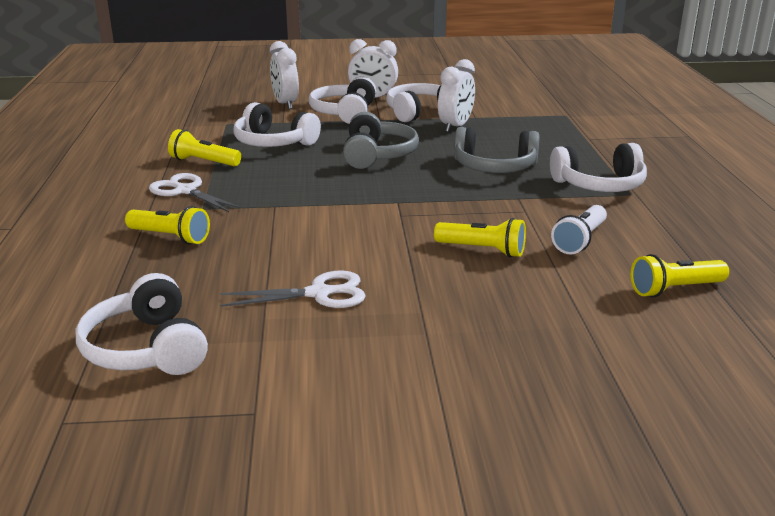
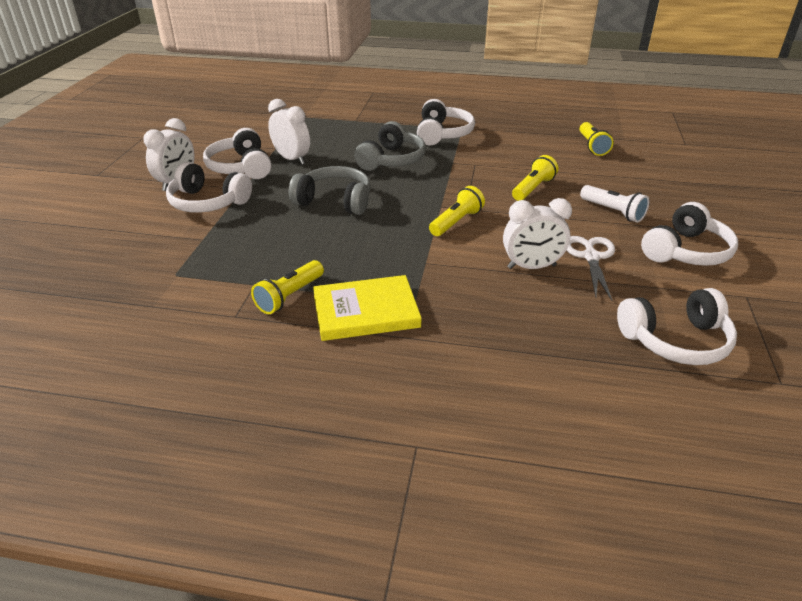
camera: 75 degrees left, 10 degrees up
yellow flashlight [125,206,210,245] -> yellow flashlight moved to [429,186,485,236]
white scissors [149,173,242,212] -> yellow book [313,275,421,341]
white headphones [233,102,321,147] -> white headphones moved to [641,202,738,266]
white clock [270,41,299,109] -> white clock moved to [503,198,572,269]
white flashlight [551,205,607,254] -> white flashlight moved to [580,185,649,222]

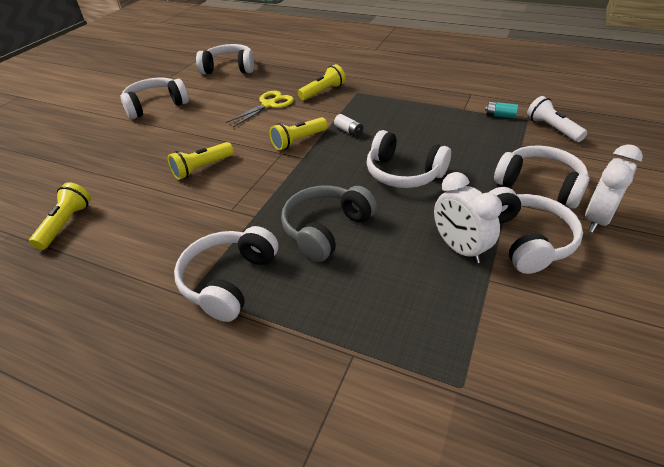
camera: 165 degrees left, 5 degrees up
yellow flashlight [251,260,324,314] -> yellow flashlight moved to [298,64,345,100]
grey headphones [289,166,371,215] -> white headphones [367,130,451,188]
yellow book [313,275,421,341] -> none
white clock [503,198,572,269] -> yellow scissors [225,91,294,127]
white scissors [566,236,615,301] -> none
white flashlight [580,185,649,222] -> white flashlight moved to [527,96,587,142]
none -> white battery [334,114,363,137]
none -> turquoise battery [485,102,518,118]

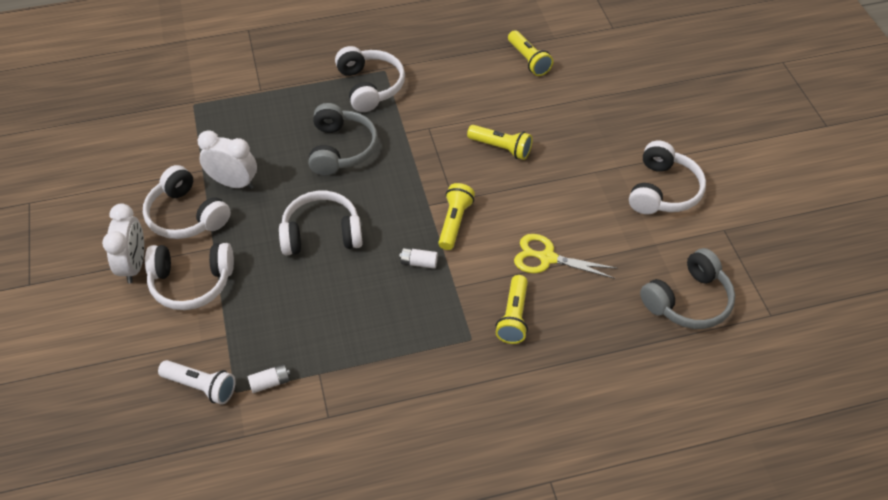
camera: 140 degrees right, 10 degrees up
yellow flashlight [168,142,234,180] -> yellow flashlight turned 105 degrees clockwise [467,125,533,160]
white headphones [196,44,254,74] -> grey headphones [640,248,735,329]
yellow scissors [225,91,294,127] -> yellow scissors turned 105 degrees clockwise [514,234,617,279]
turquoise battery [485,102,518,118] -> white battery [247,364,290,393]

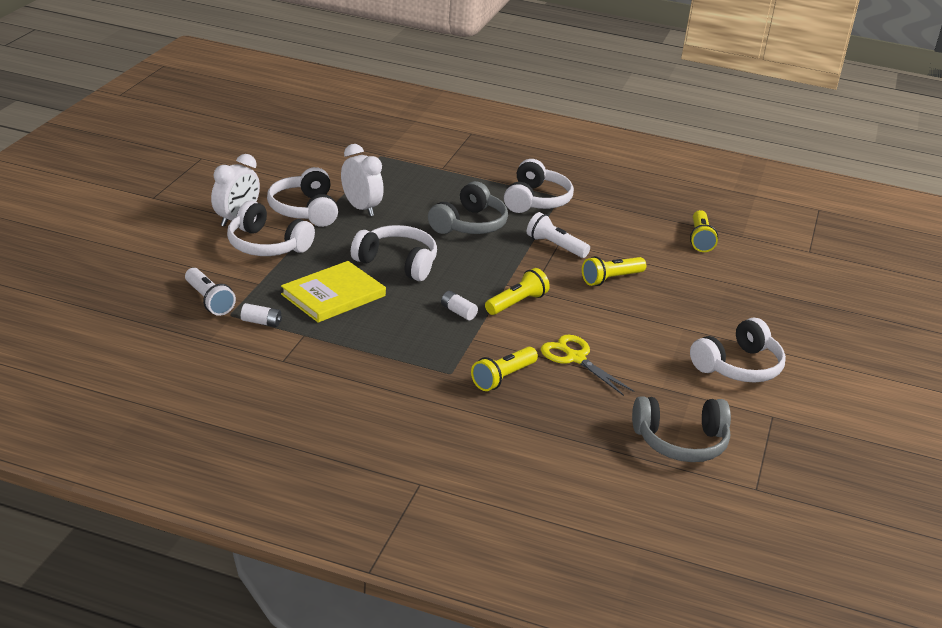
camera: 30 degrees right, 20 degrees down
yellow flashlight [467,125,533,160] -> yellow flashlight turned 90 degrees clockwise [582,256,646,286]
none -> yellow book [281,261,386,323]
none -> white flashlight [527,212,590,258]

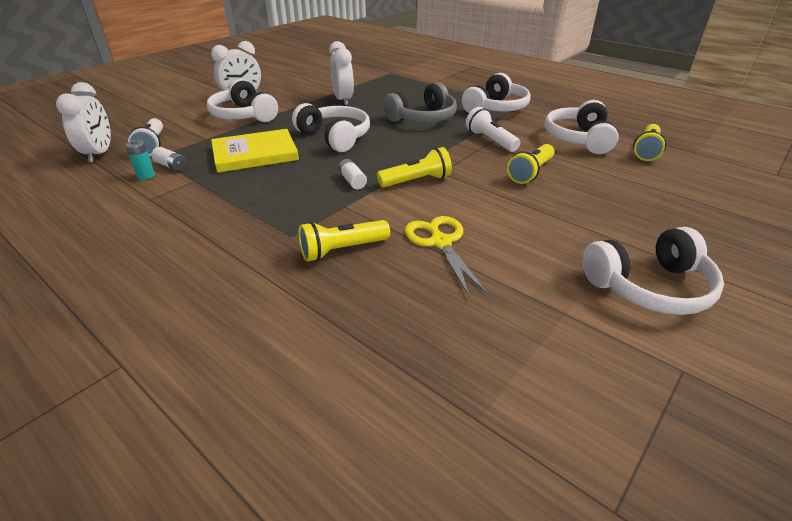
camera: 25 degrees right, 5 degrees up
white headphones [267,167,338,227] -> white headphones moved to [545,100,619,154]
yellow flashlight [582,256,646,286] -> yellow flashlight turned 45 degrees counterclockwise [507,144,554,184]
grey headphones [632,396,731,462] -> none
none -> white clock [56,82,111,163]
none -> turquoise battery [125,140,155,180]

